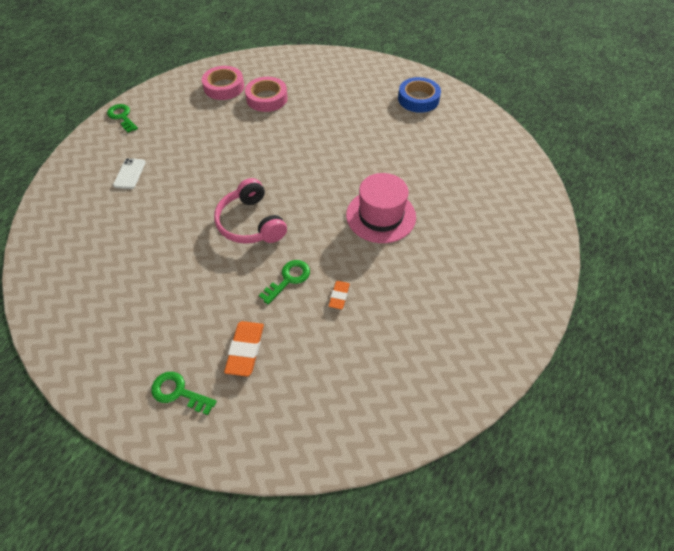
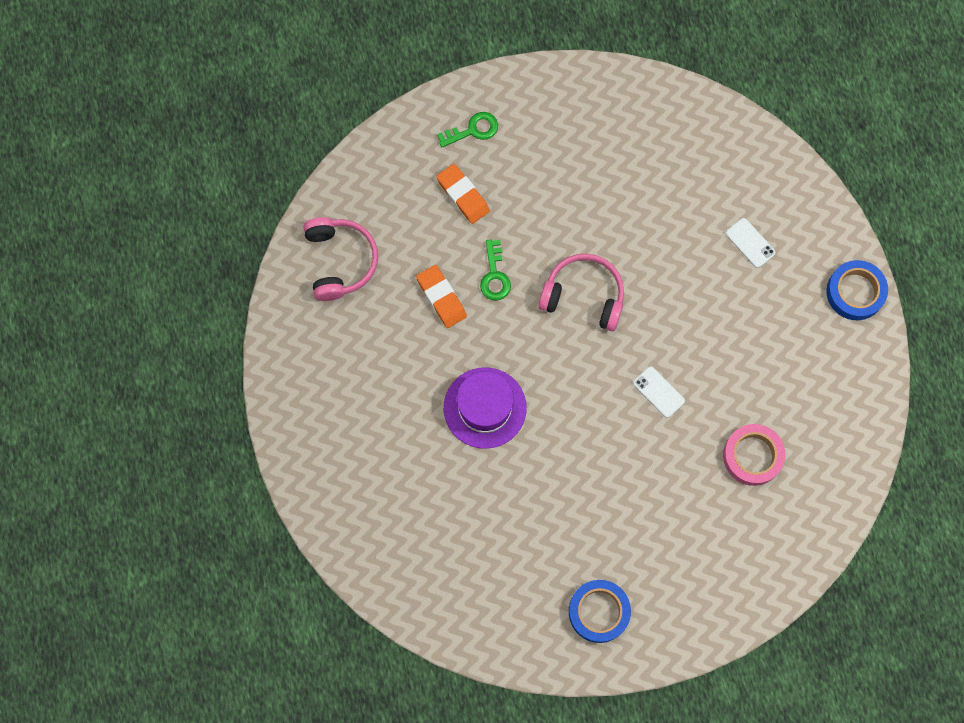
camera: 135 degrees right, 20 degrees up
green key [107,104,138,133] -> blue tape [826,260,888,320]
pink tape [202,66,244,100] -> none
orange eraser [329,281,350,309] -> orange eraser [416,265,467,328], size x1.67
pink hat [346,173,416,243] -> purple hat [444,368,526,449]
none -> pink headphones [303,217,378,301]
none -> white phone [633,366,685,418]

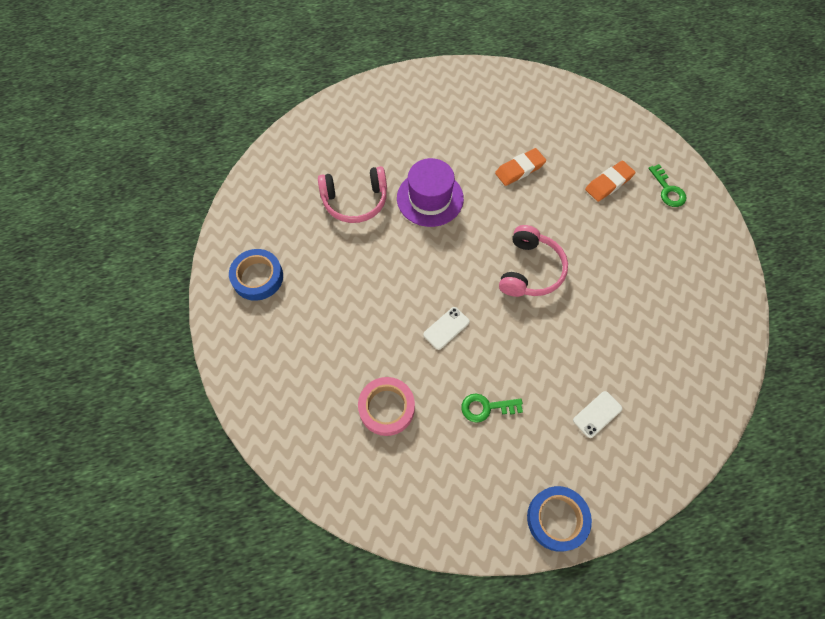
camera: 90 degrees right, 10 degrees down
pink headphones [303,217,378,301] -> pink headphones moved to [318,166,387,223]
green key [480,239,511,300] -> green key moved to [462,394,523,423]

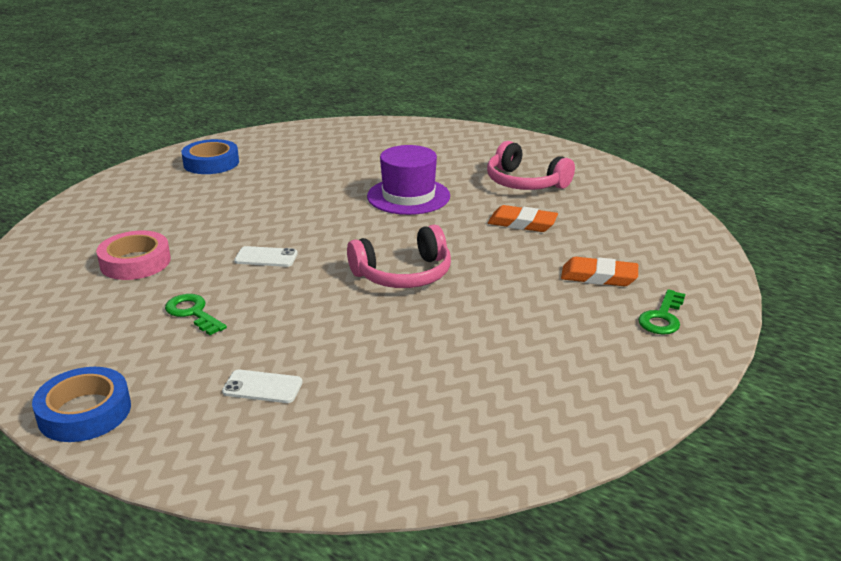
camera: 50 degrees right, 35 degrees down
pink headphones [318,166,387,223] -> pink headphones moved to [487,141,575,190]

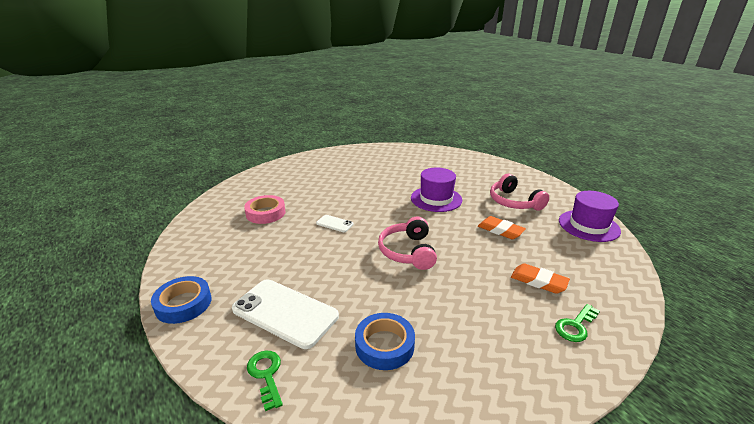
camera: 20 degrees right, 0 degrees up
green key [165,294,227,335] -> green key moved to [247,351,283,411]
blue tape [181,139,239,174] -> blue tape moved to [355,313,415,370]
white phone [222,370,303,403] -> white phone [232,279,339,349], size x2.17
pink headphones [347,225,451,288] -> pink headphones turned 90 degrees clockwise [378,217,437,270]
none -> purple hat [559,191,621,242]

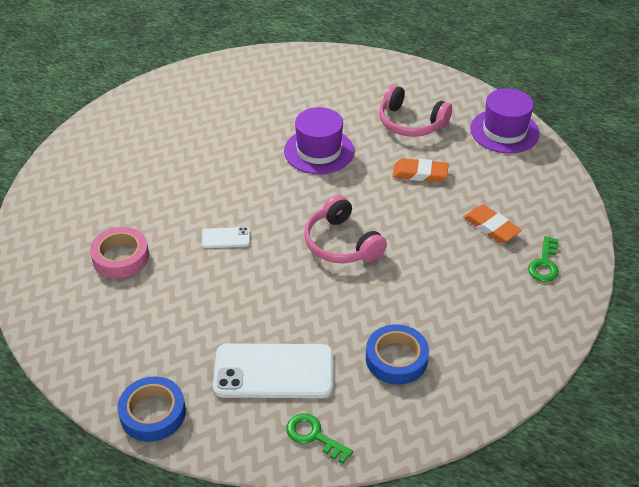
camera: 30 degrees left, 15 degrees up
orange eraser [511,263,570,294] -> orange eraser turned 45 degrees clockwise [463,205,522,243]

